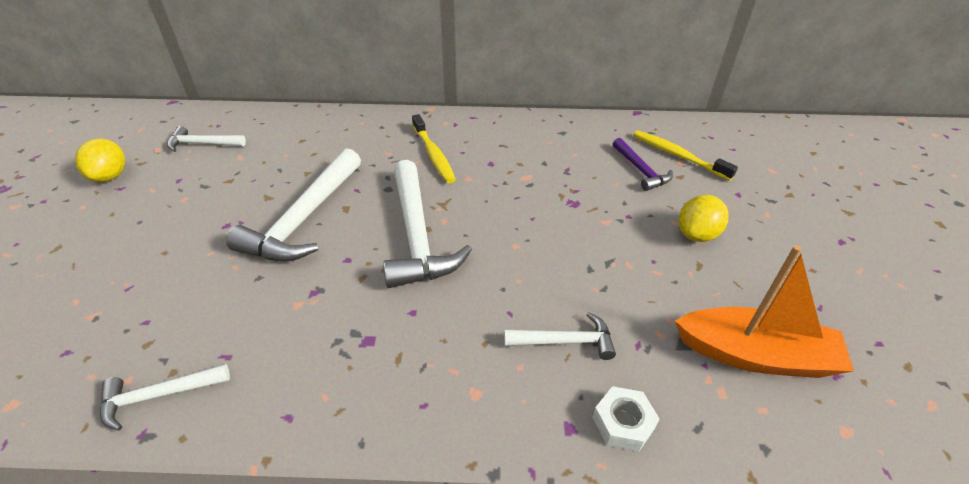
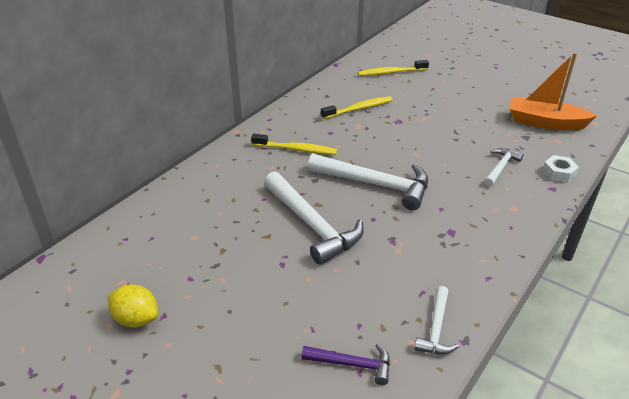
camera: 55 degrees left, 5 degrees down
white hammer [167,126,246,152] -> none
purple hammer [613,138,673,191] -> purple hammer moved to [301,343,390,385]
orange boat [675,245,854,378] -> orange boat turned 120 degrees counterclockwise [510,52,597,130]
yellow lemon [679,195,729,242] -> none
none -> yellow toothbrush [321,96,393,119]

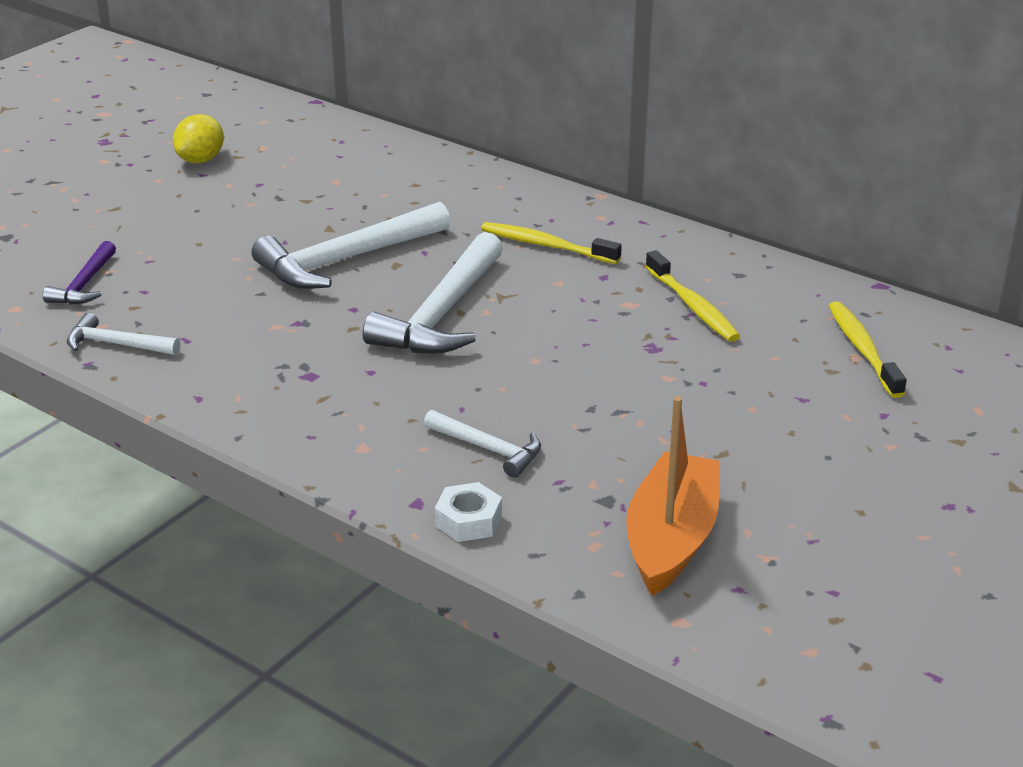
camera: 90 degrees right, 5 degrees down
yellow toothbrush [251,134,337,155] -> yellow toothbrush turned 105 degrees clockwise [481,222,622,264]

